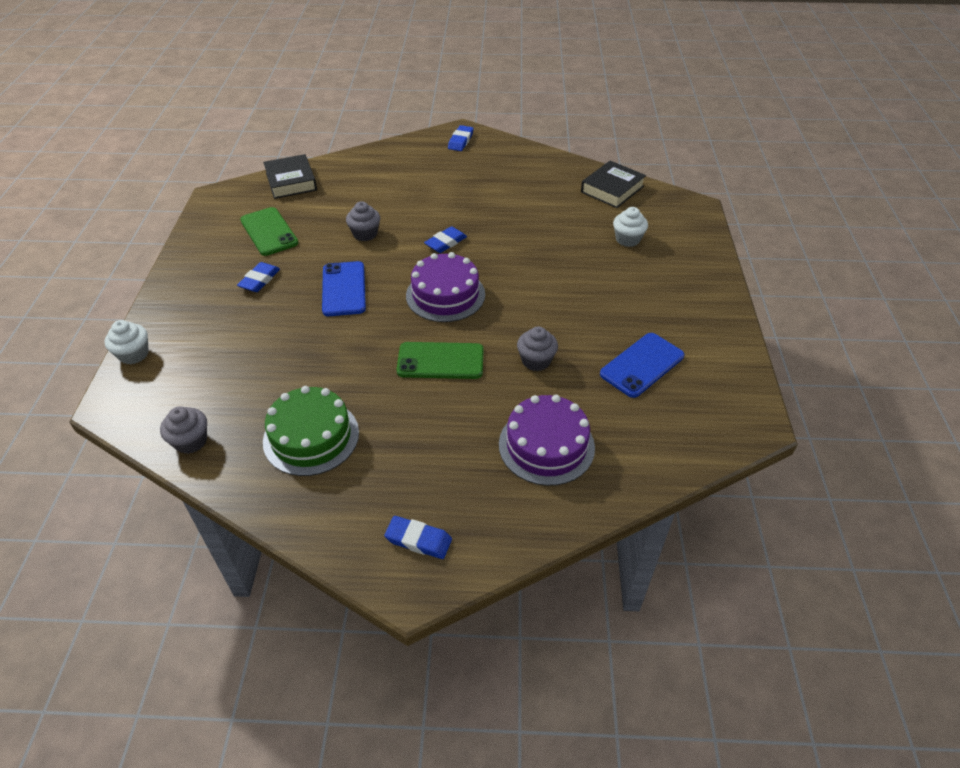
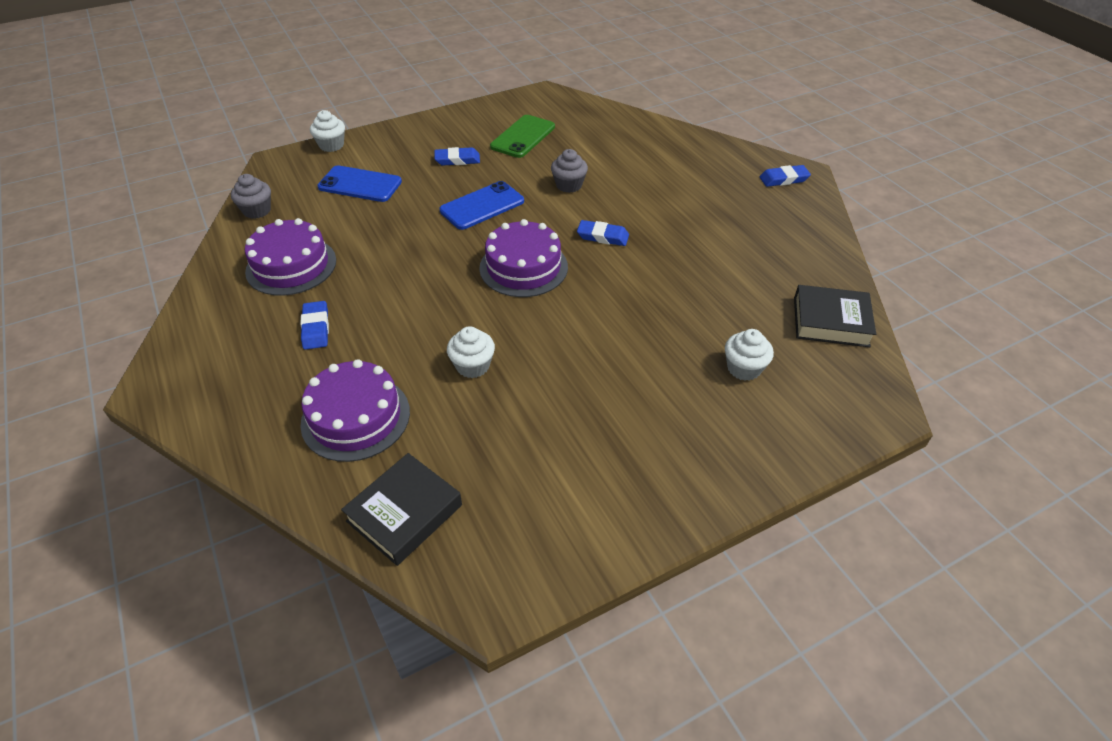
camera: 60 degrees right, 0 degrees up
black book [263,154,317,199] -> black book moved to [341,453,462,566]
green cake [263,386,359,476] -> purple cake [245,218,336,296]
blue eraser [384,516,452,559] -> blue eraser moved to [300,301,329,350]
green phone [396,342,484,379] -> none
grey cupcake [517,326,558,371] -> white cupcake [447,326,495,378]
blue phone [600,333,684,398] -> blue phone moved to [317,166,402,202]

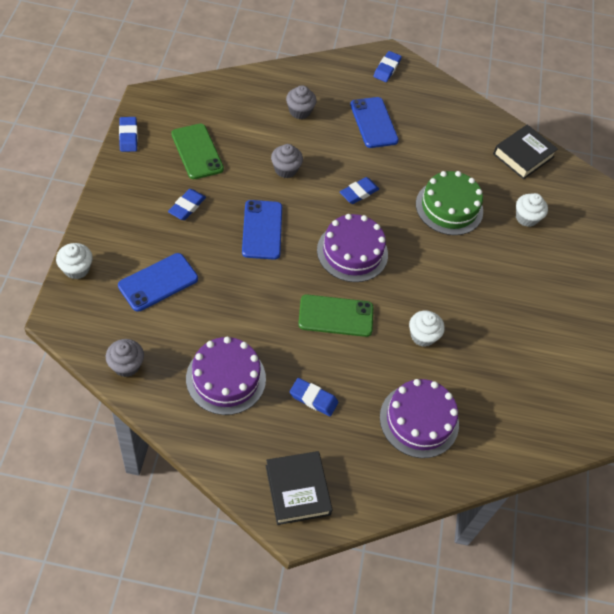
camera: 60 degrees left, 10 degrees up
black book [341,453,462,566] -> black book moved to [266,451,333,525]
none -> blue eraser [119,117,138,152]
none -> grey cupcake [286,85,317,119]
none -> green phone [298,294,373,337]
none -> blue phone [350,97,399,148]
none -> green cake [416,171,483,235]

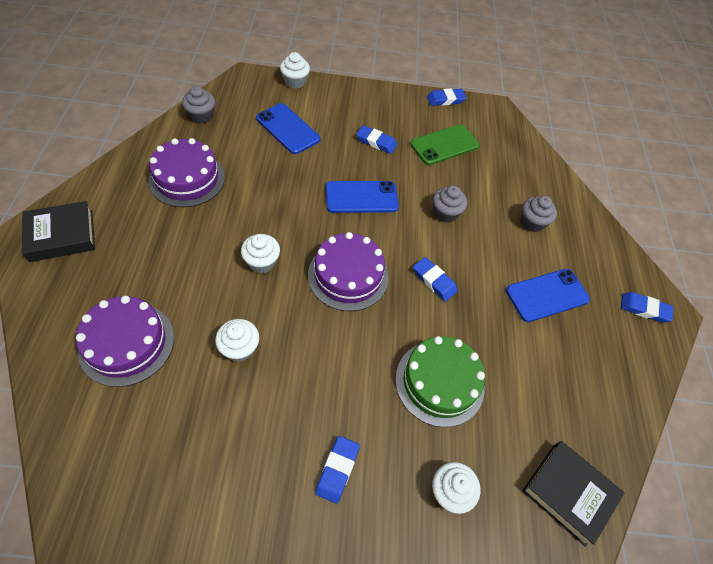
camera: 85 degrees right, 0 degrees up
blue eraser [290,378,338,416] -> blue eraser moved to [315,436,360,504]
green phone [298,294,373,337] -> white cupcake [241,234,280,273]

